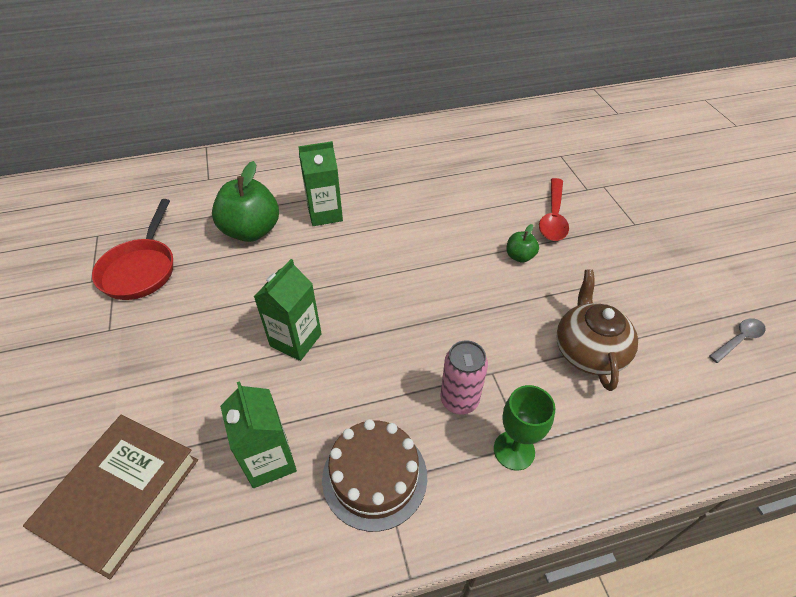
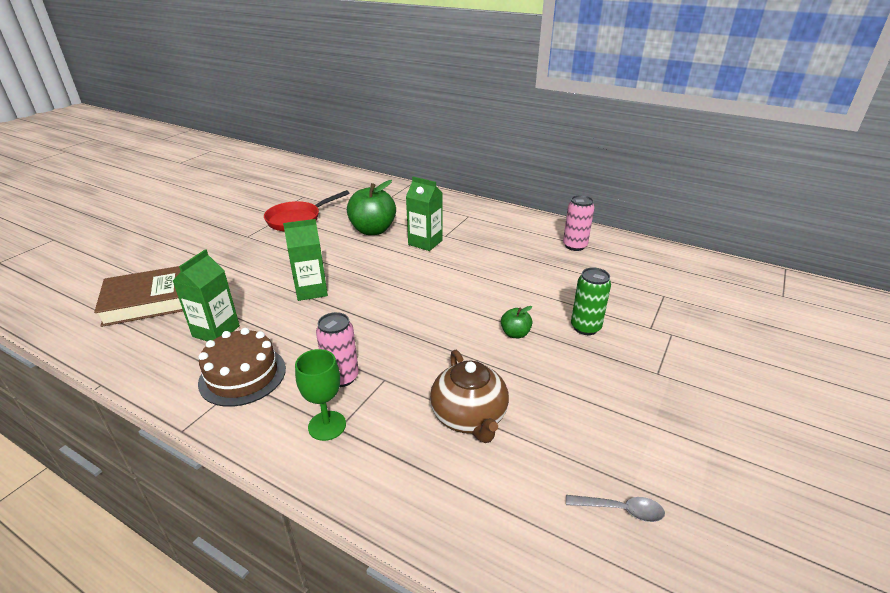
camera: 45 degrees right, 15 degrees down
red spoon [539,178,569,241] -> green can [571,267,611,335]
brown teapot [556,269,638,391] -> brown teapot turned 120 degrees clockwise [430,350,509,443]
none -> pink can [563,195,594,251]

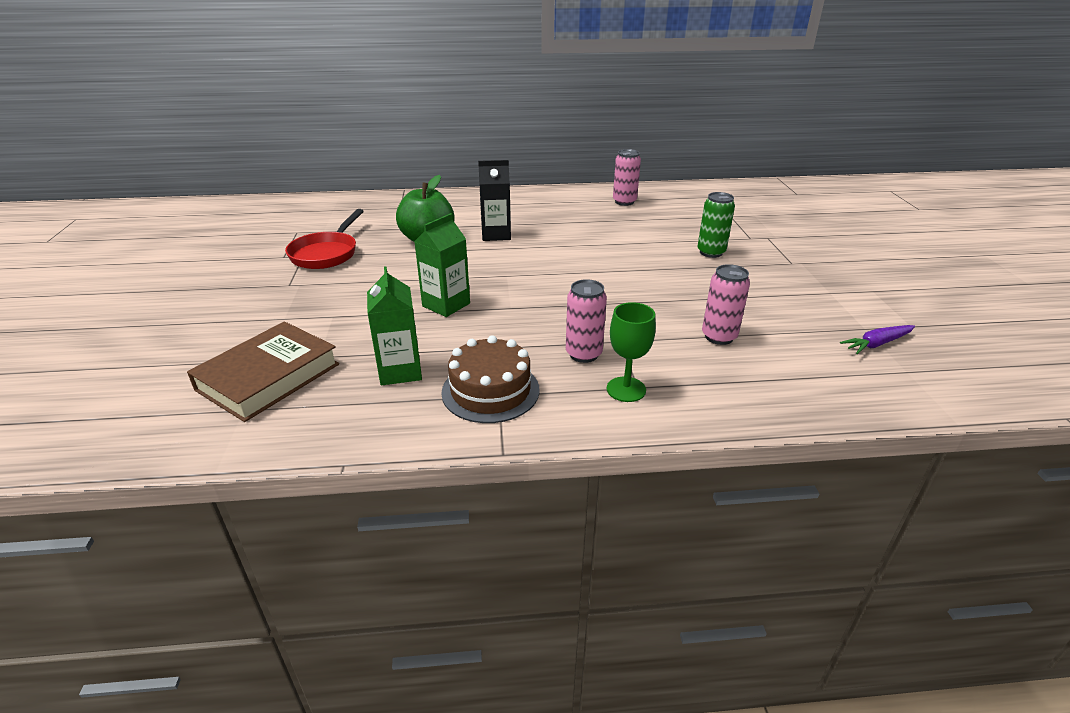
camera: 35 degrees left, 0 degrees up
green carton [406,177,443,251] -> black carton [478,160,511,241]
brown teapot [430,350,509,443] -> pink can [702,264,750,345]
green apple [501,306,532,338] -> none
grey spoon [566,495,665,522] -> purple carrot [840,325,915,354]

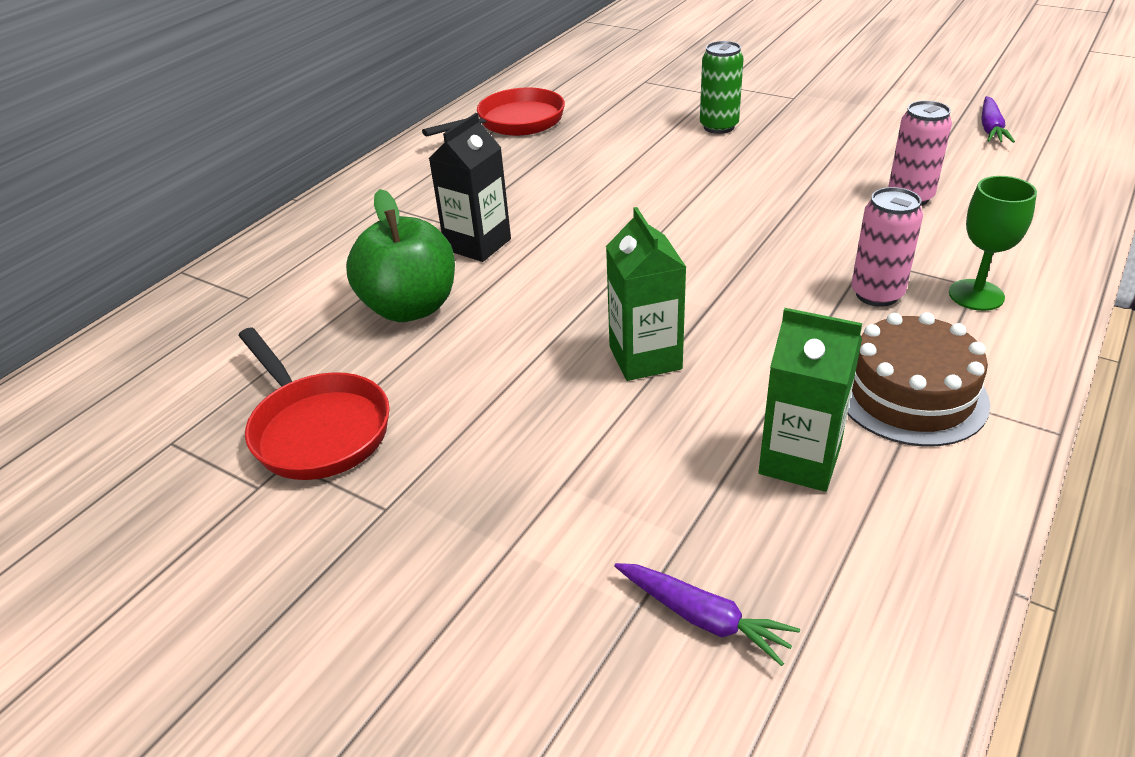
camera: 50 degrees left, 5 degrees up
brown book [187,321,339,422] -> purple carrot [614,563,800,666]
pink can [613,149,641,206] -> red pan [422,88,565,137]

